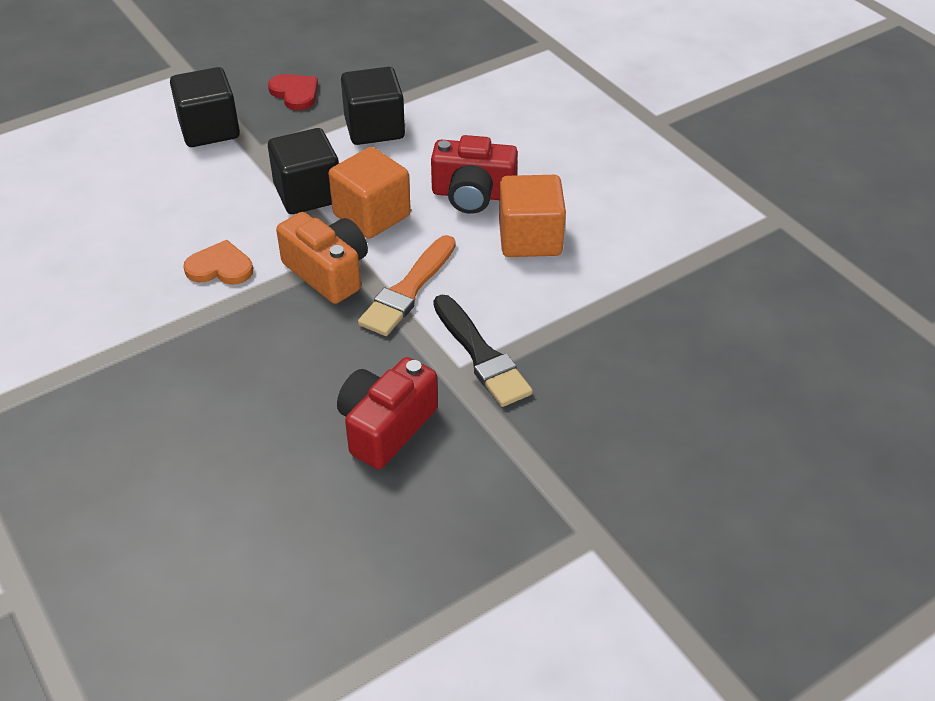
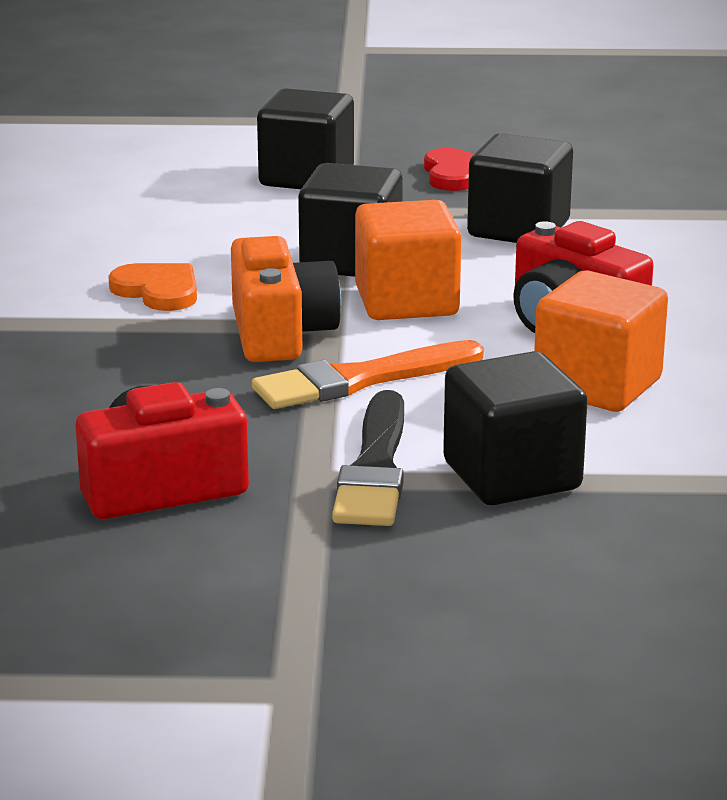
camera: 35 degrees right, 20 degrees down
none -> black cube [443,351,588,505]

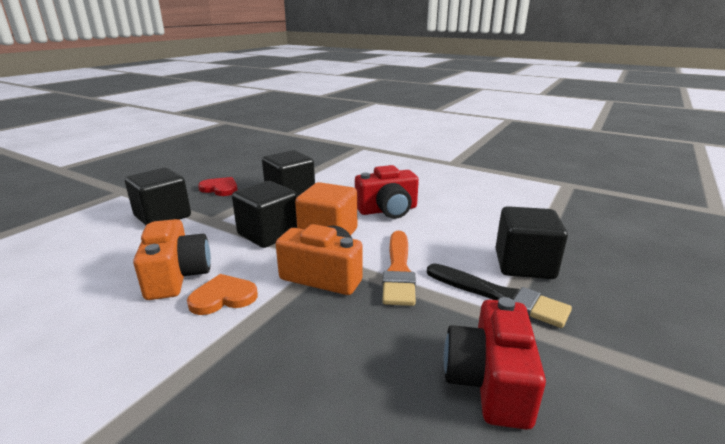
camera: 60 degrees left, 0 degrees up
orange cube [534,271,668,412] -> none
none -> orange camera [133,219,211,300]

